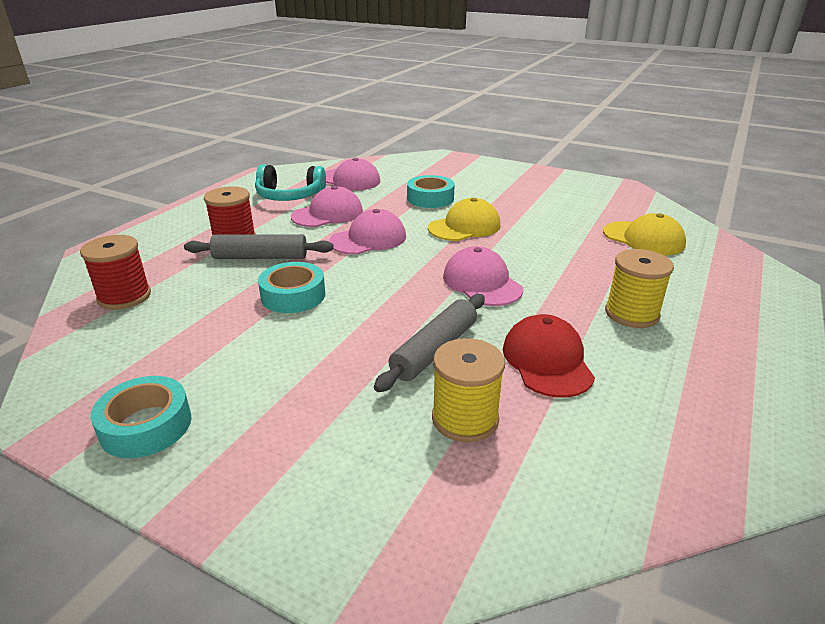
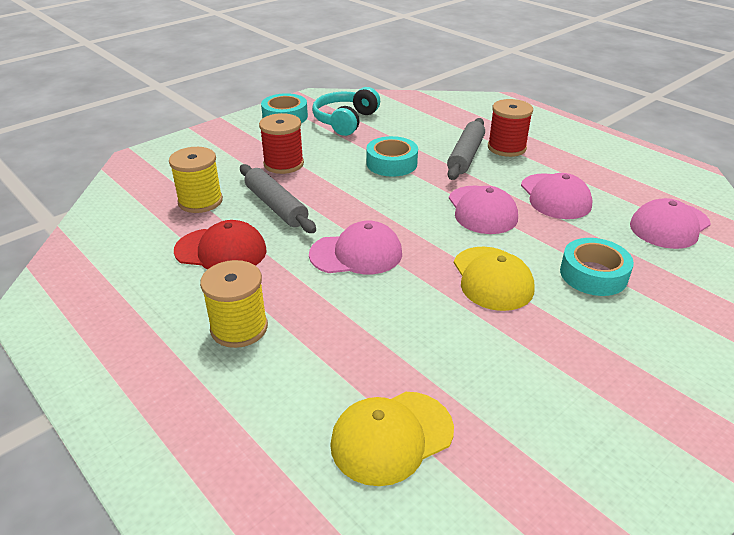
camera: 110 degrees right, 5 degrees up
red spool [80,235,151,310] -> red spool moved to [259,113,304,174]
turquoise headphones [255,165,326,201] -> turquoise headphones moved to [312,87,380,136]

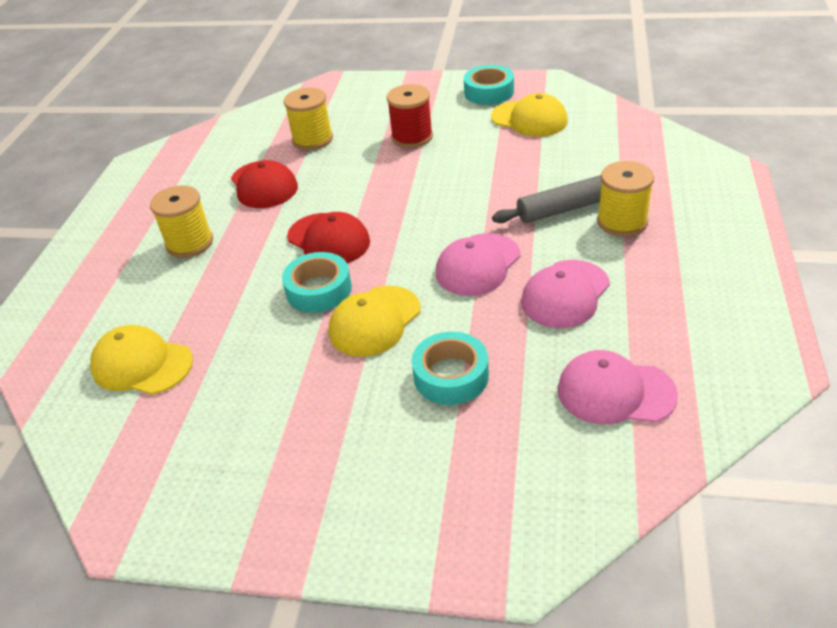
camera: 55 degrees right, 5 degrees up
grey rolling pin [240,164,316,233] -> none
pink cap [309,221,402,274] -> red cap [287,212,370,263]
turquoise headphones [312,87,380,136] -> yellow cap [491,93,568,137]
turquoise tape [366,136,418,177] -> turquoise tape moved to [282,252,352,313]
red spool [488,99,533,157] -> yellow spool [597,161,654,237]

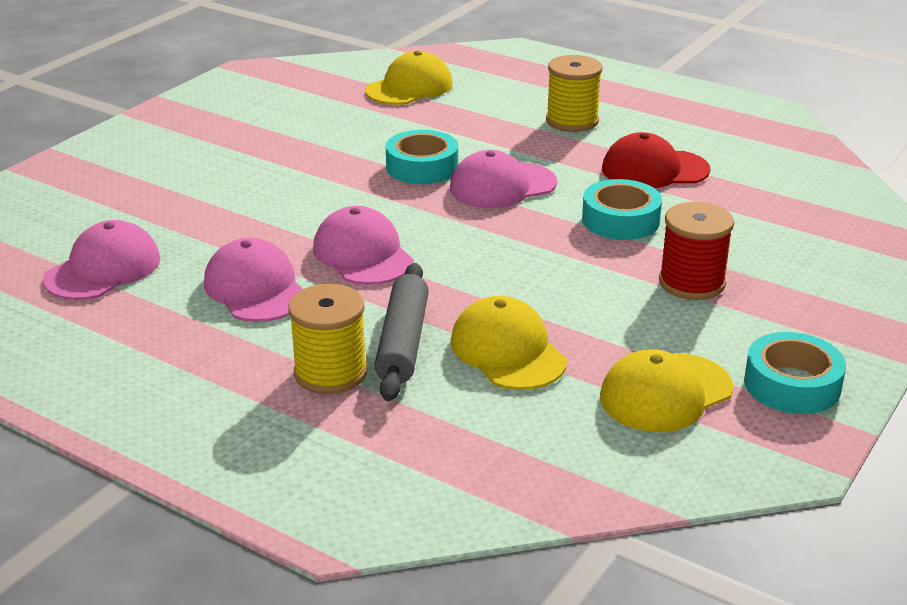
camera: 110 degrees right, 10 degrees down
yellow spool [284,88,333,150] -> none
red cap [287,212,370,263] -> pink cap [450,150,557,208]
yellow cap [329,286,421,357] -> yellow cap moved to [451,296,567,390]
turquoise tape [412,332,489,405] -> turquoise tape moved to [582,179,662,240]

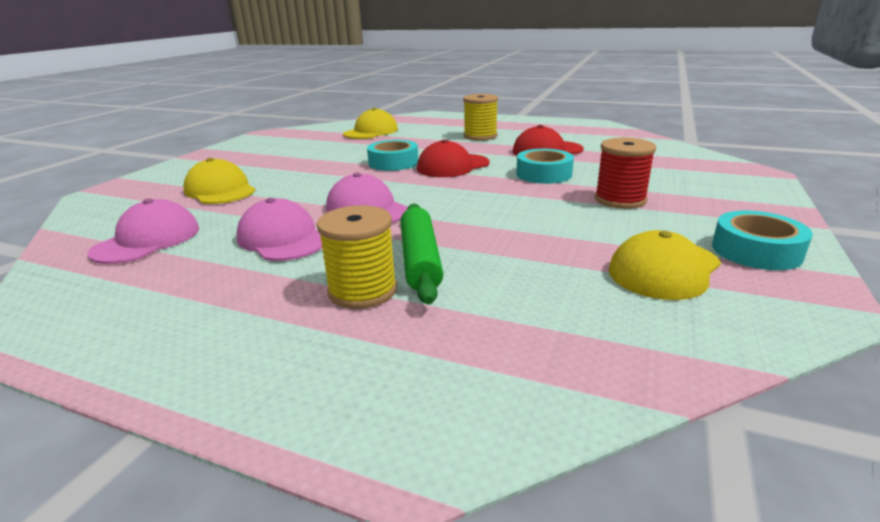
camera: 10 degrees left, 5 degrees down
grey rolling pin [374,263,429,401] -> green rolling pin [400,204,443,305]
pink cap [450,150,557,208] -> red cap [417,139,489,177]
yellow cap [451,296,567,390] -> yellow cap moved to [183,158,255,204]

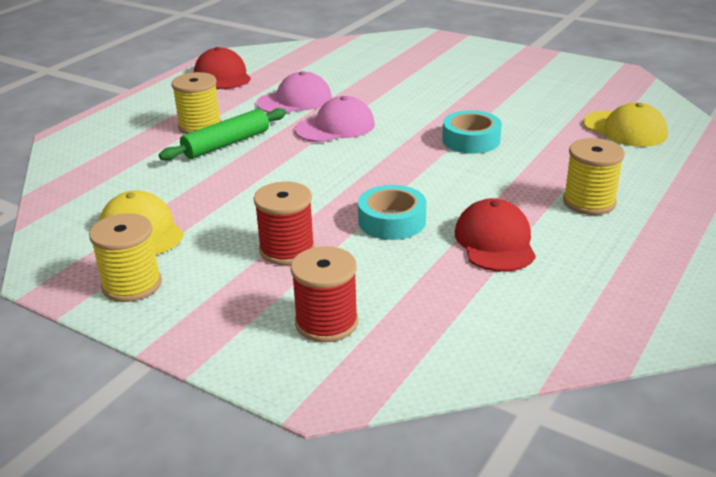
camera: 100 degrees right, 5 degrees up
pink cap [87,199,199,264] -> none
yellow cap [183,158,255,204] -> none
green rolling pin [400,204,443,305] -> green rolling pin turned 45 degrees counterclockwise [159,108,286,161]
red cap [417,139,489,177] -> red cap moved to [194,47,251,89]
turquoise tape [712,211,813,270] -> yellow spool [89,213,162,302]
none -> red spool [291,246,358,342]

